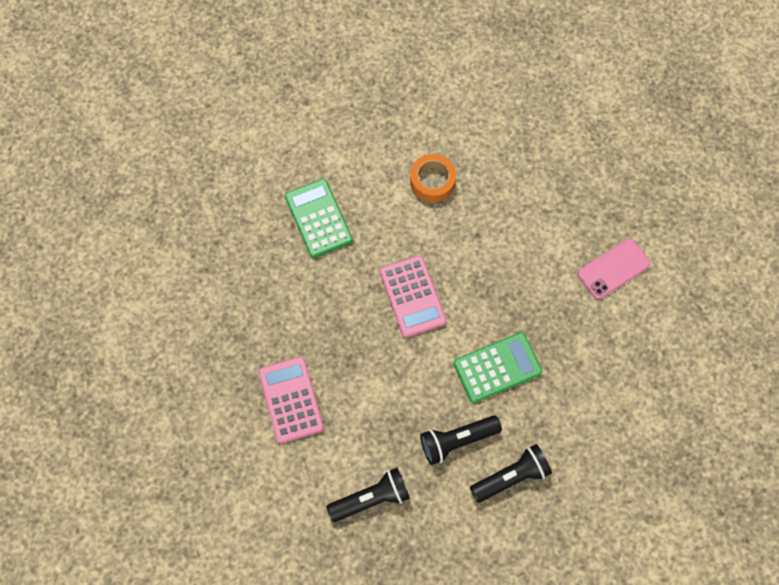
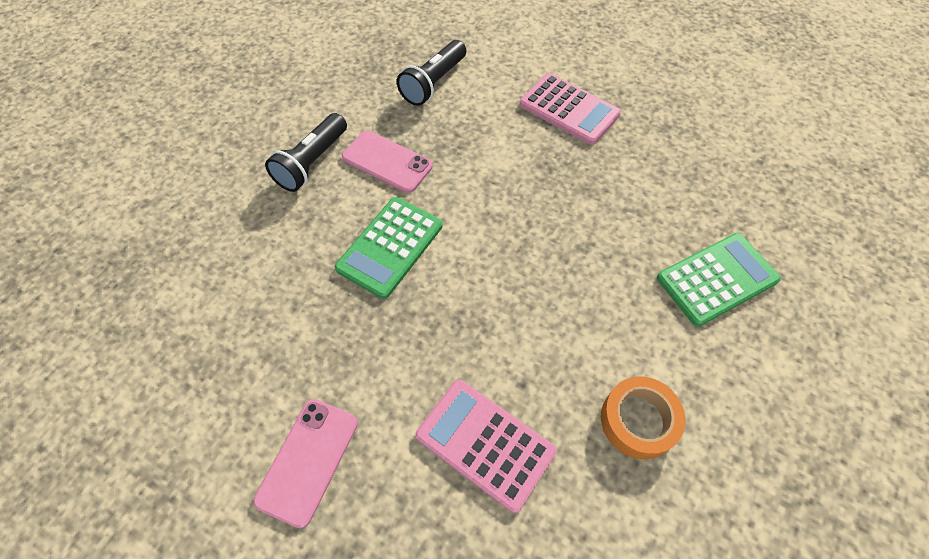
camera: 145 degrees right, 10 degrees down
green calculator [285,179,353,258] -> green calculator turned 60 degrees counterclockwise [657,233,781,327]
pink calculator [380,256,447,338] -> pink calculator moved to [416,379,557,513]
black flashlight [420,415,502,465] -> pink phone [342,131,433,193]

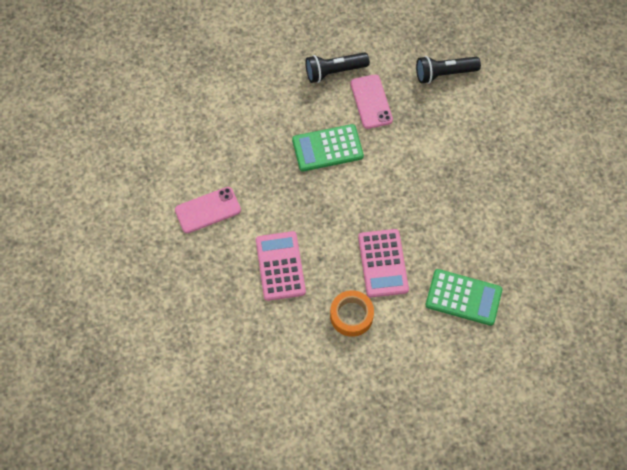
camera: 45 degrees right, 5 degrees up
pink calculator [520,73,621,145] -> pink calculator moved to [358,229,409,298]

